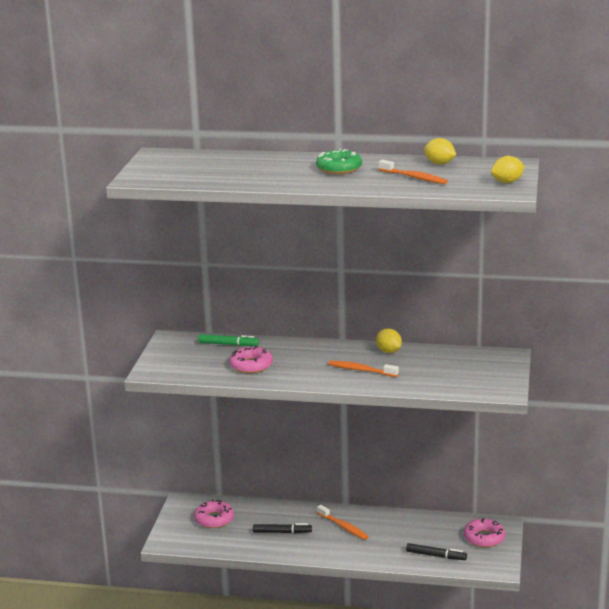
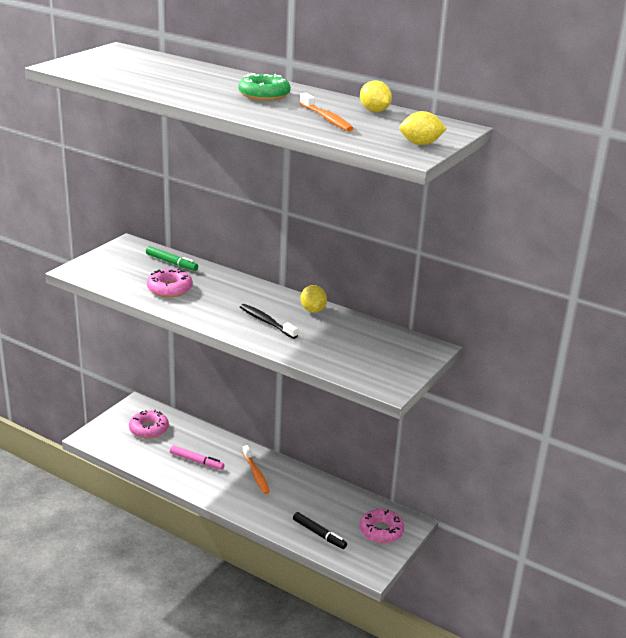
camera: 20 degrees right, 5 degrees up
black marker [253,523,312,533] -> pink marker [170,445,224,470]
orange toothbrush [328,361,399,377] -> black toothbrush [240,304,298,339]

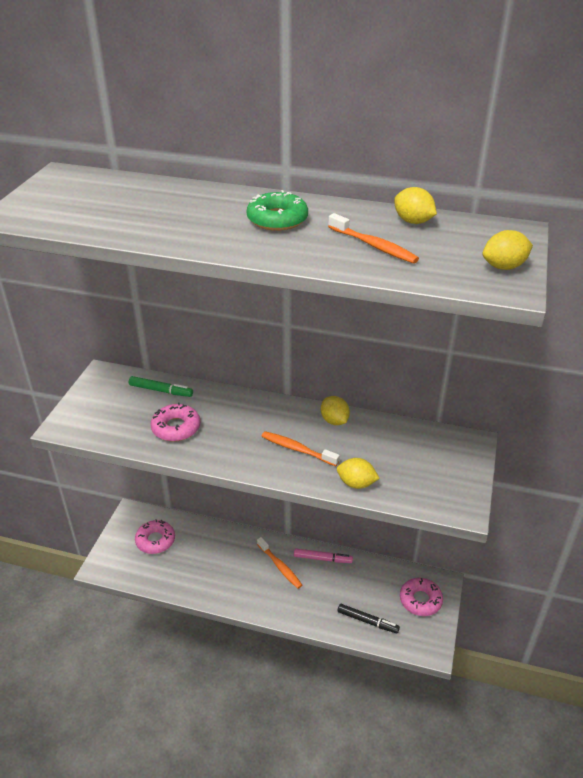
camera: 15 degrees left, 10 degrees up
pink marker [170,445,224,470] -> pink marker moved to [294,548,353,563]
black toothbrush [240,304,298,339] -> orange toothbrush [261,431,340,466]
none -> yellow lemon [337,458,380,489]

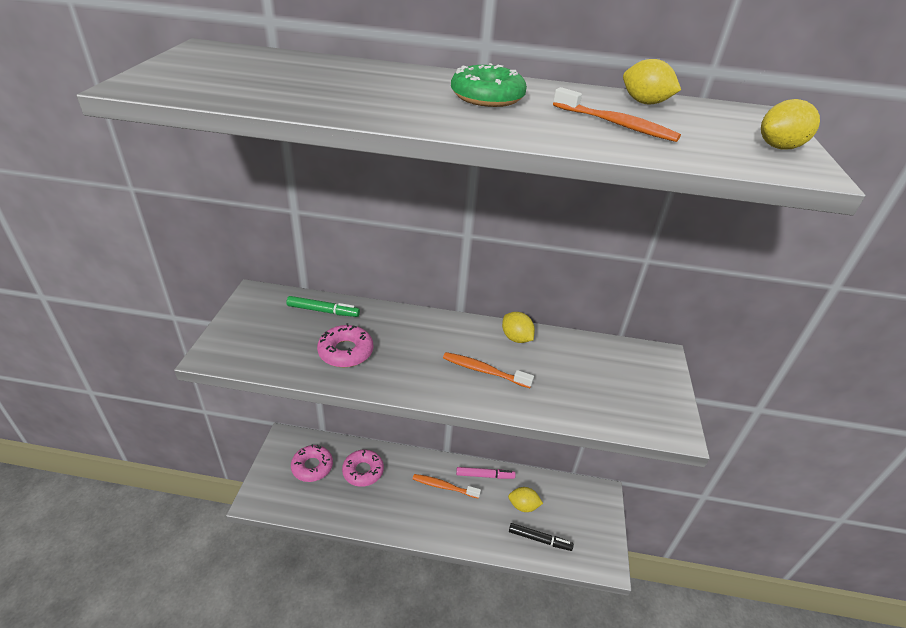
camera: 10 degrees left, 0 degrees up
orange toothbrush [257,537,302,589] -> orange toothbrush turned 150 degrees clockwise [413,474,481,499]
yellow lemon [337,458,380,489] -> yellow lemon moved to [508,487,543,512]
pink donut [400,578,443,616] -> pink donut moved to [342,450,384,487]

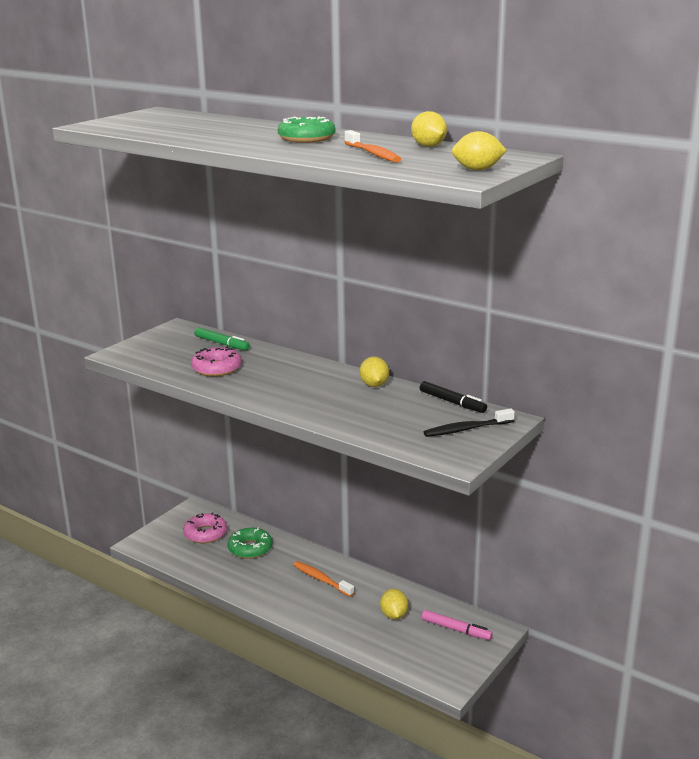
camera: 30 degrees right, 15 degrees down
pink donut [342,450,384,487] -> green donut [227,528,272,559]
orange toothbrush [443,352,534,388] -> none
pink marker [456,467,516,479] -> pink marker moved to [422,610,493,640]
yellow lemon [508,487,543,512] -> yellow lemon turned 45 degrees clockwise [380,589,408,619]
black marker [509,523,574,551] -> black marker moved to [420,381,487,413]
none -> black toothbrush [424,408,515,437]

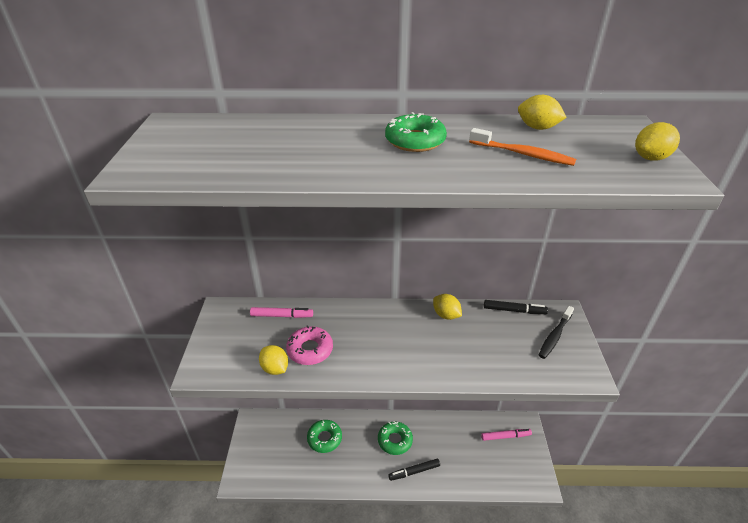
camera: 35 degrees left, 15 degrees up
pink donut [183,512,227,543] -> none
green marker [194,327,250,351] -> pink marker [250,307,313,318]
orange toothbrush [293,561,354,597] -> green donut [378,421,413,455]
yellow lemon [380,589,408,619] -> yellow lemon moved to [259,345,288,375]
none -> black marker [388,459,440,481]

